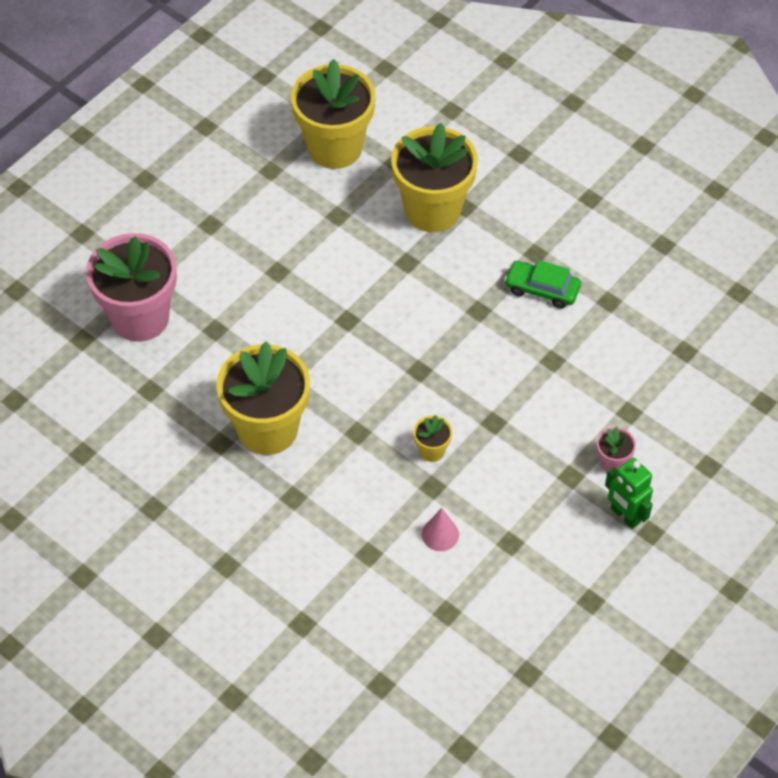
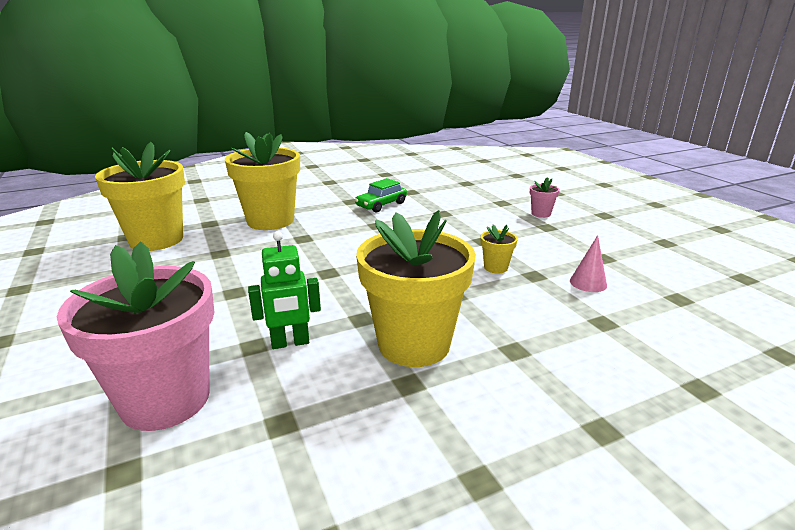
camera: 65 degrees left, 30 degrees down
green robot [605,458,653,529] -> green robot moved to [248,231,321,349]

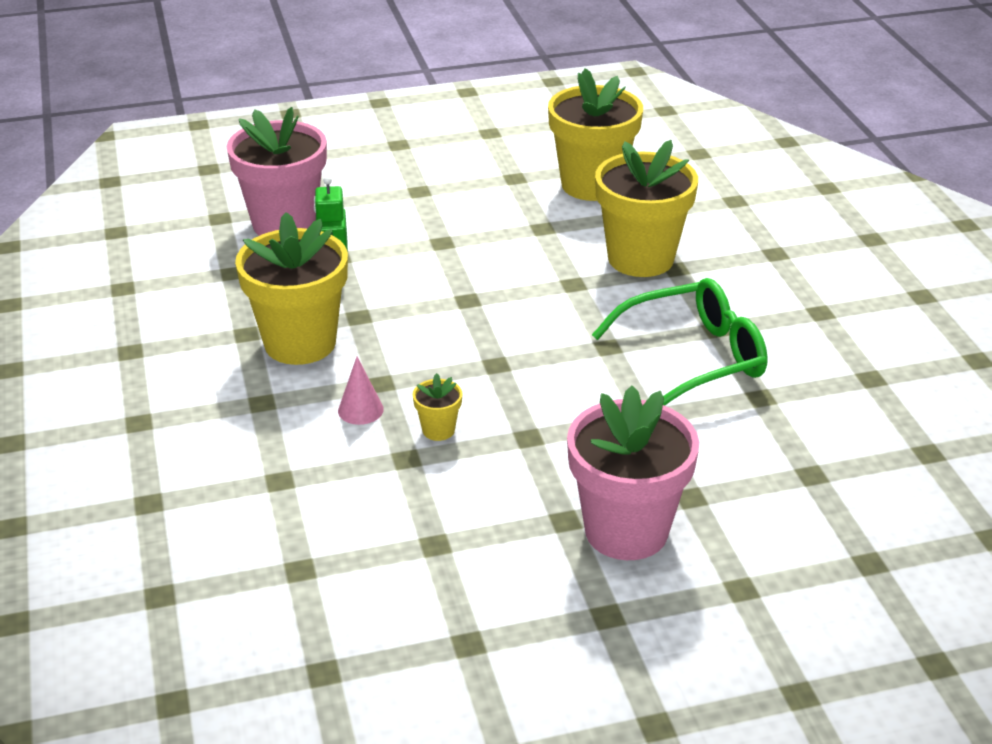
camera: 100 degrees right, 10 degrees up
green car [355,178,407,212] -> green glasses [592,278,768,406]
pink flower pot [530,177,560,218] -> pink flower pot [567,386,699,560], size x2.36
pink cone [570,235,607,292] -> pink cone moved to [338,357,384,425]

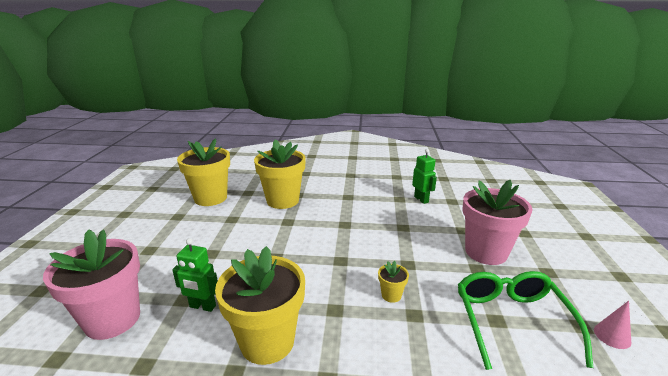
camera: 70 degrees left, 10 degrees down
pink cone [338,357,384,425] -> pink cone moved to [594,301,631,349]
green glasses [592,278,768,406] -> green glasses moved to [458,271,594,370]
none -> green robot [412,149,437,204]

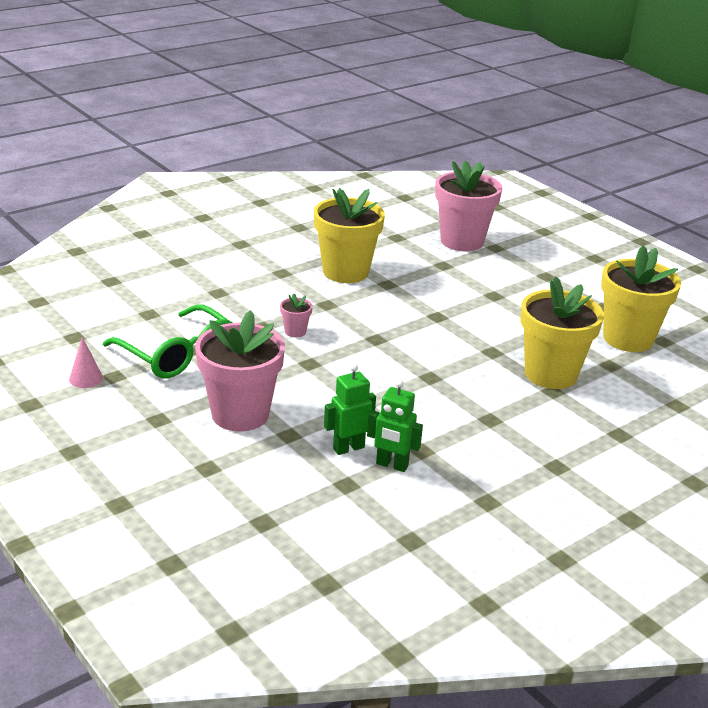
camera: 135 degrees right, 5 degrees up
green robot [172,238,218,312] -> green robot moved to [324,364,376,455]
yellow flower pot [378,261,409,303] -> pink flower pot [280,294,313,337]

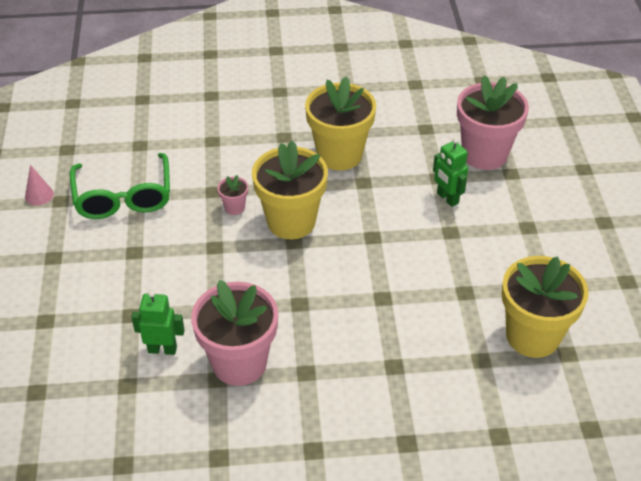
camera: 35 degrees right, 15 degrees up
pink flower pot [195,310,285,432] -> pink flower pot moved to [191,280,278,386]
green robot [367,380,423,472] -> green robot moved to [433,138,468,207]
yellow flower pot [521,276,604,389] -> yellow flower pot moved to [252,140,328,239]

